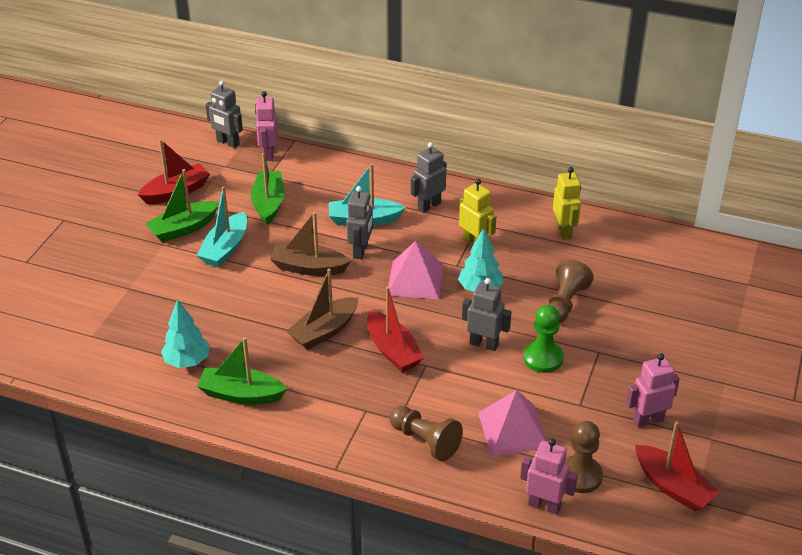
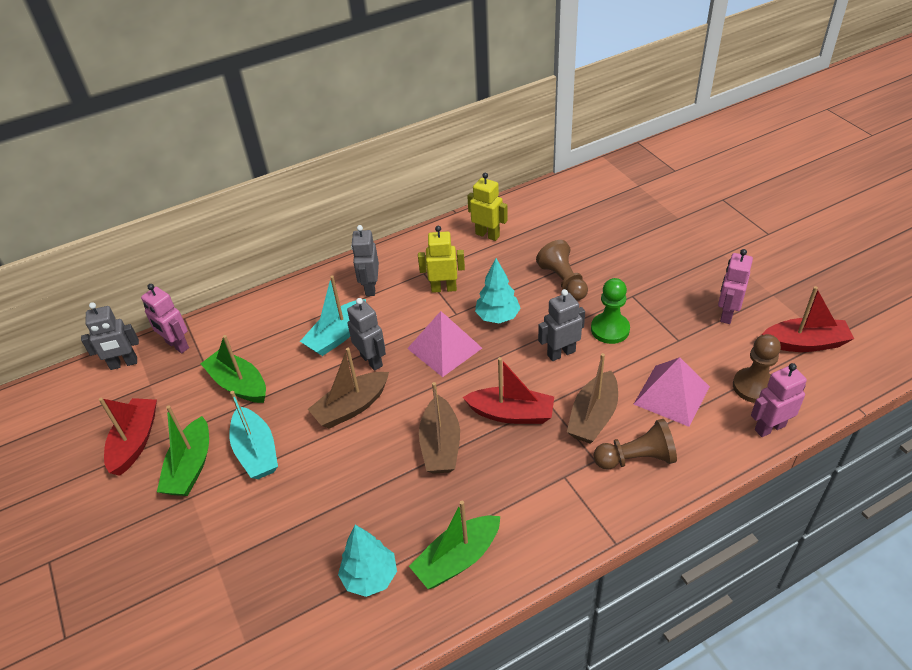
camera: 45 degrees left, 5 degrees up
none -> brown boat [567,353,618,443]

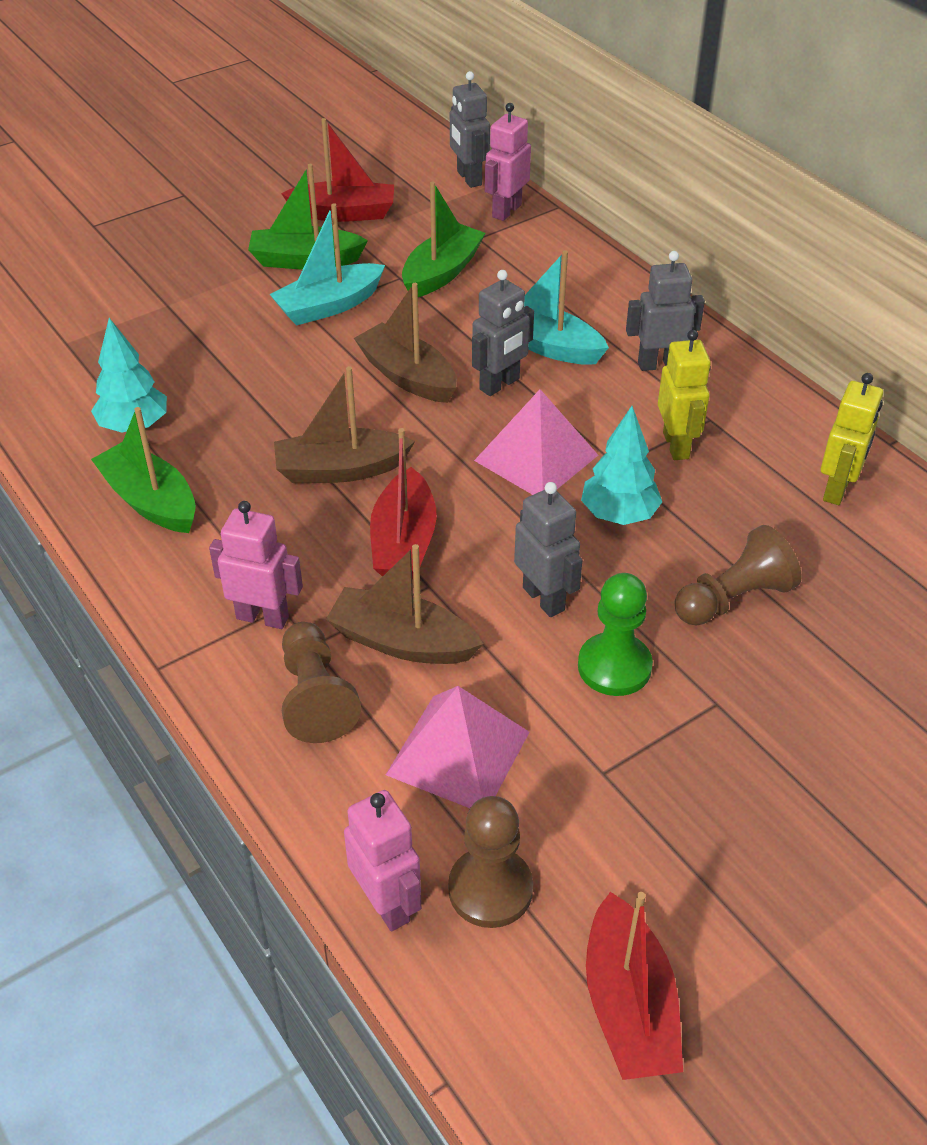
camera: 80 degrees right, 0 degrees up
pink robot [718,249,753,324] -> pink robot moved to [209,501,303,629]

